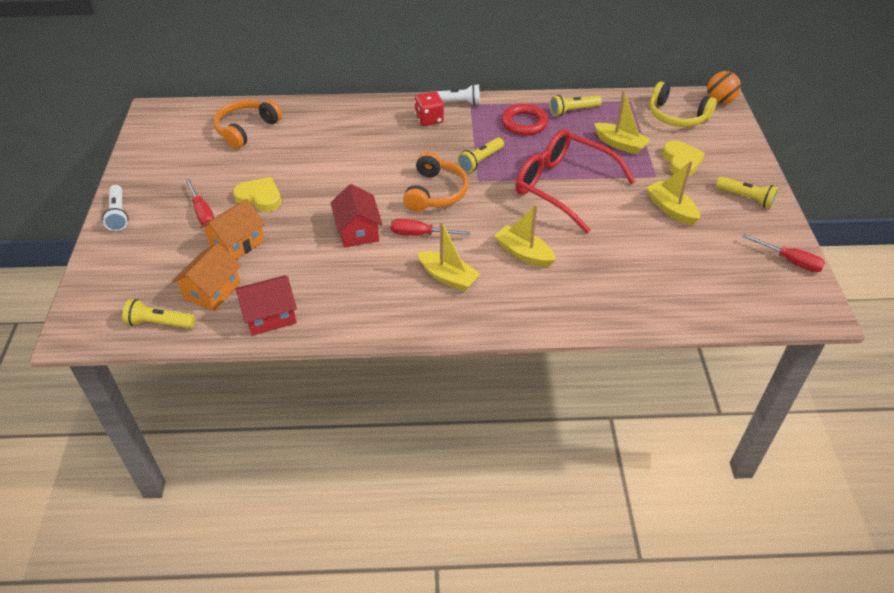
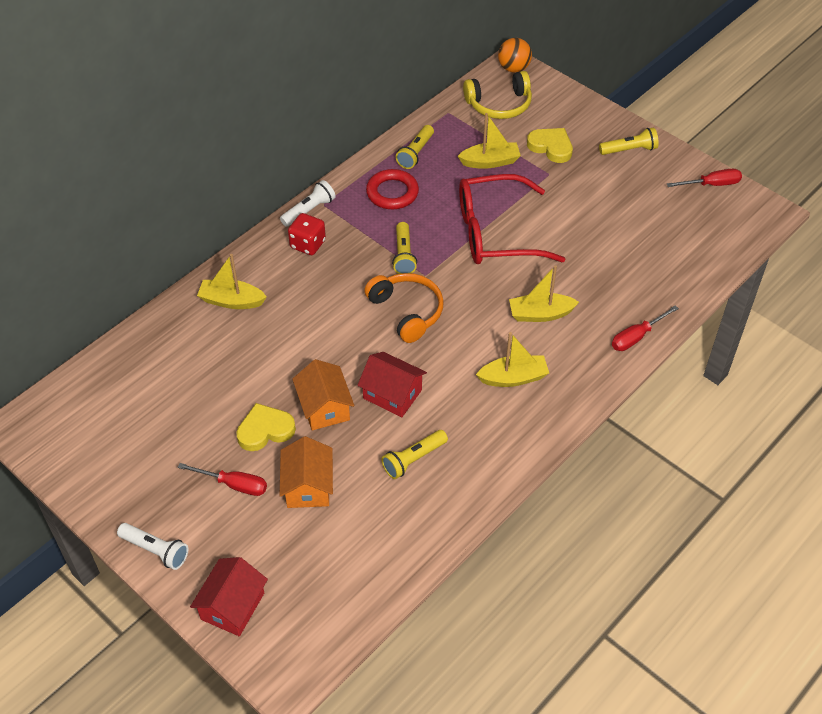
camera: 45 degrees left, 5 degrees up
yellow flashlight [122,299,196,329] -> yellow flashlight moved to [381,430,448,479]
orange house [172,243,241,312] -> orange house moved to [292,359,354,430]
orange headphones [213,99,282,149] -> none
red house [236,275,297,336] -> red house moved to [190,557,268,636]
red screwdriver [391,219,470,236] -> red screwdriver moved to [612,305,679,351]
yellow boat [646,161,700,225] -> yellow boat moved to [197,254,267,309]

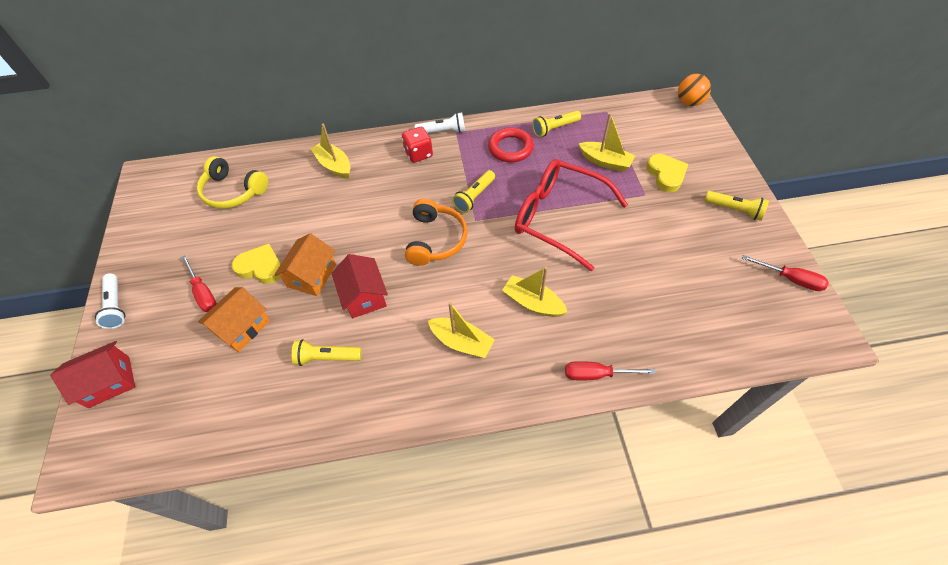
camera: 40 degrees right, 5 degrees up
yellow headphones [463,71,532,119] -> yellow headphones moved to [197,156,269,209]

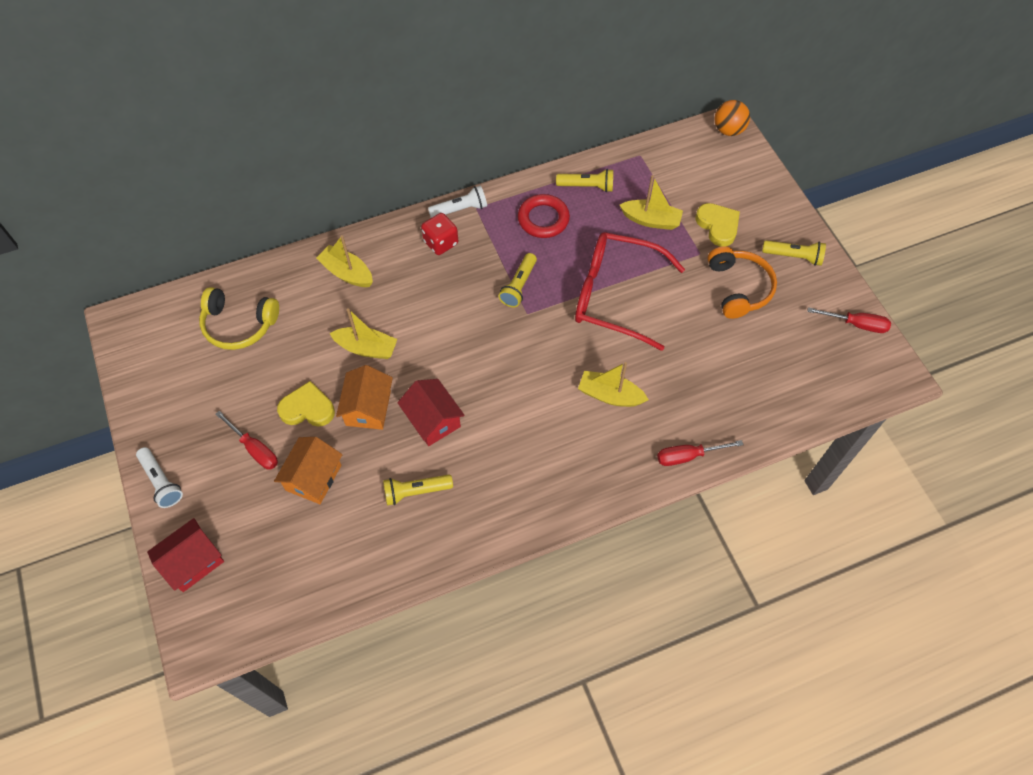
camera: 15 degrees left, 5 degrees up
orange headphones [405,199,468,266] -> orange headphones moved to [707,246,777,319]
yellow boat [428,302,495,358] -> yellow boat moved to [330,308,397,359]
yellow flashlight [532,110,581,137] -> yellow flashlight turned 135 degrees counterclockwise [556,169,613,192]

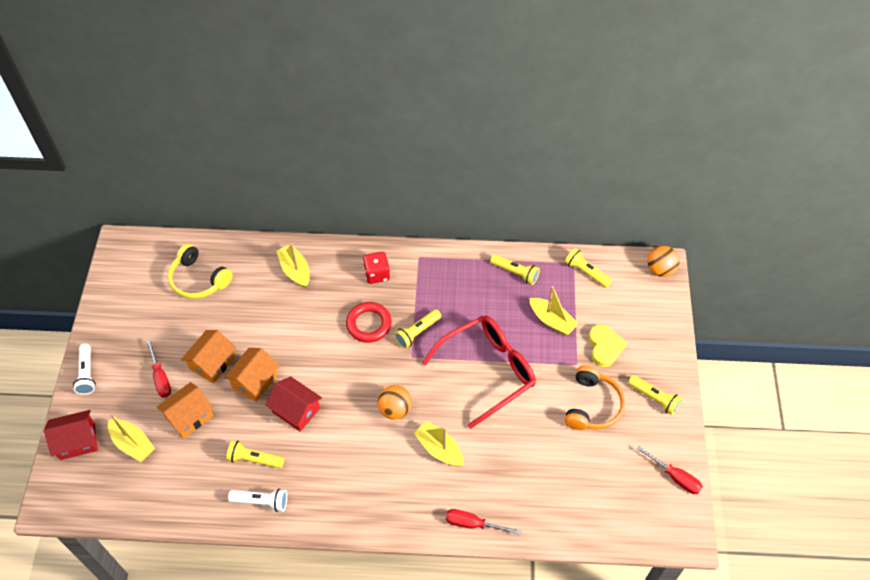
camera: 25 degrees right, 5 degrees down
yellow heart [277,381,335,427] -> orange house [181,330,236,383]
yellow boat [330,308,397,359] -> yellow boat moved to [108,413,155,462]
red house [397,379,465,446] -> red house turned 45 degrees counterclockwise [265,376,322,432]
white flashlight [428,185,487,218] -> white flashlight moved to [228,489,287,512]
red ring [518,194,570,238] -> red ring moved to [346,302,392,343]
red glasses [575,232,685,351] -> red glasses turned 105 degrees clockwise [422,316,536,429]
none -> orange ball [378,385,412,420]
none -> yellow flashlight [565,248,612,288]

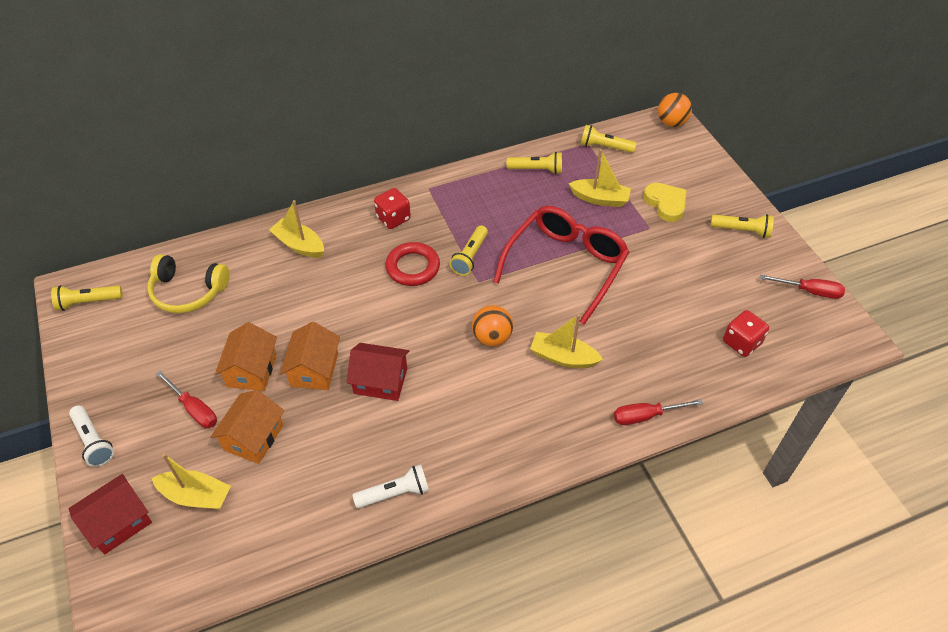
camera: 25 degrees left, 5 degrees down
yellow flashlight [226,440,284,468] -> yellow flashlight moved to [51,285,123,311]
orange headphones [564,365,625,430] -> none
none -> red dice [723,310,769,357]

